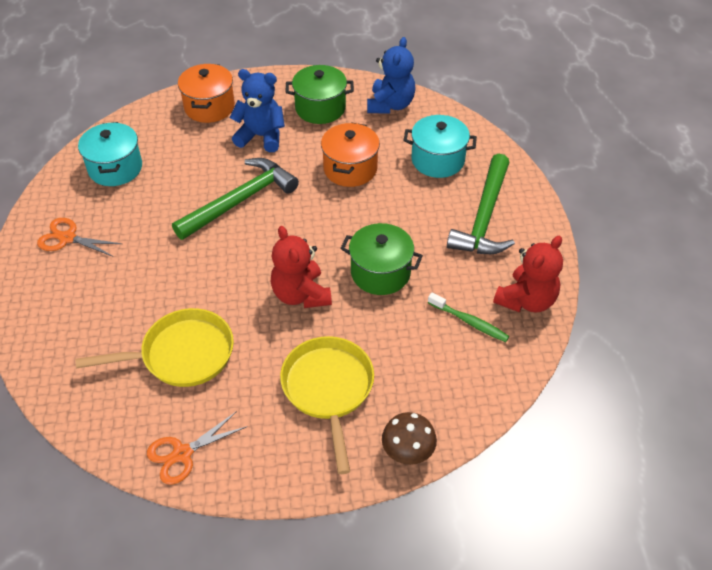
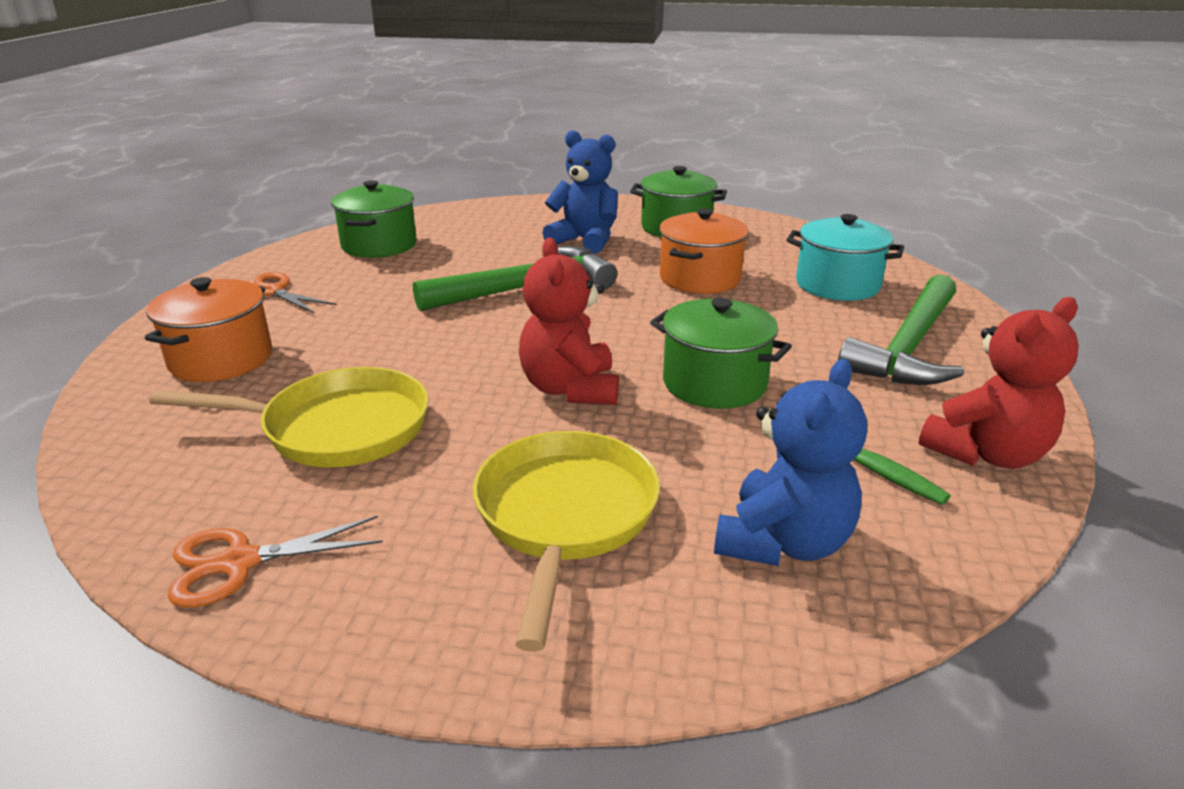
camera: 15 degrees right, 20 degrees down
turquoise pot [78,122,142,186] -> green pot [331,180,416,258]
orange pot [178,64,235,123] -> orange pot moved to [145,277,272,382]
blue teddy bear [367,37,415,114] -> blue teddy bear moved to [714,359,867,566]
brown mushroom [382,412,437,465] -> none

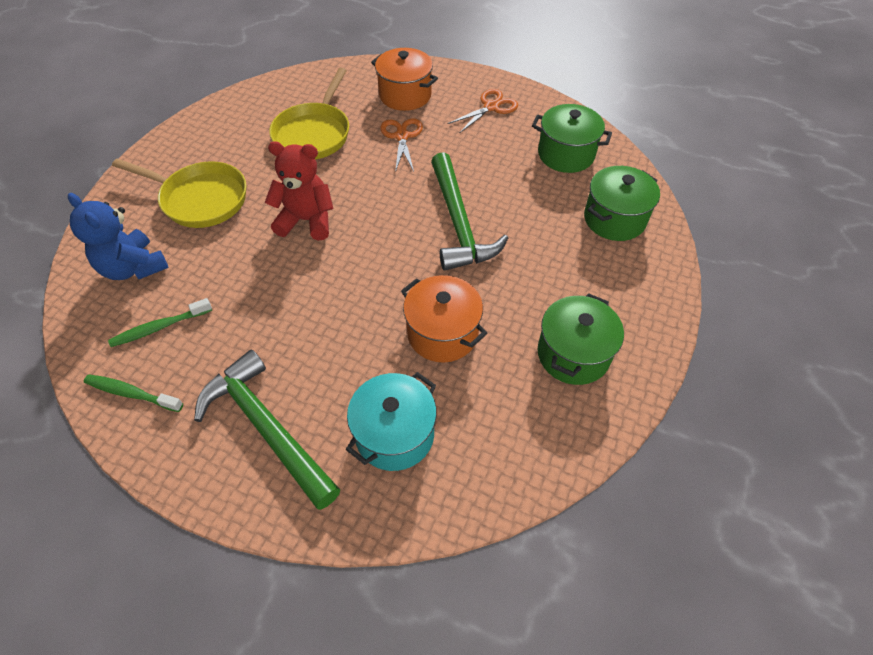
camera: 105 degrees right, 25 degrees up
orange scissors [168,516,383,607] -> orange scissors moved to [380,118,423,173]
blue teddy bear [543,130,618,254] -> none
green pot [650,298,792,409] -> green pot moved to [584,166,660,241]
red teddy bear [919,297,1079,469] -> green toothbrush [84,374,183,412]

